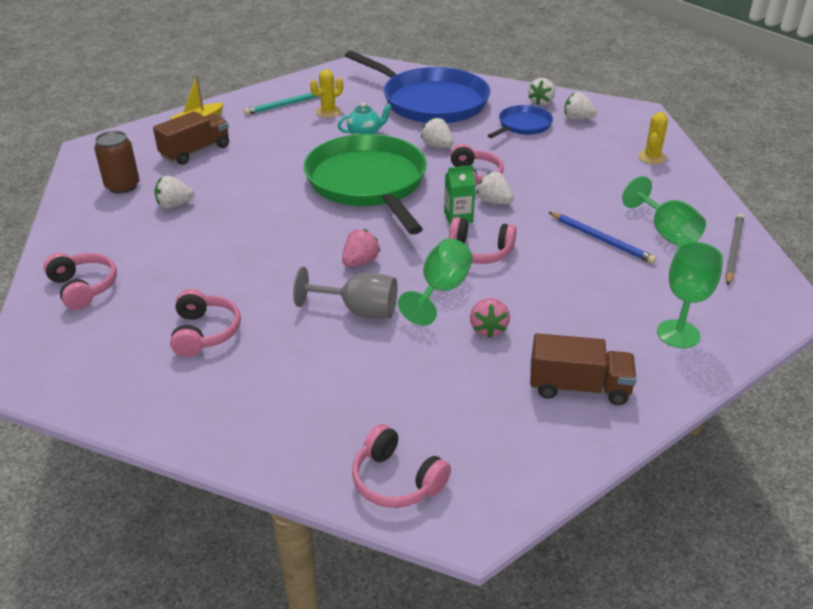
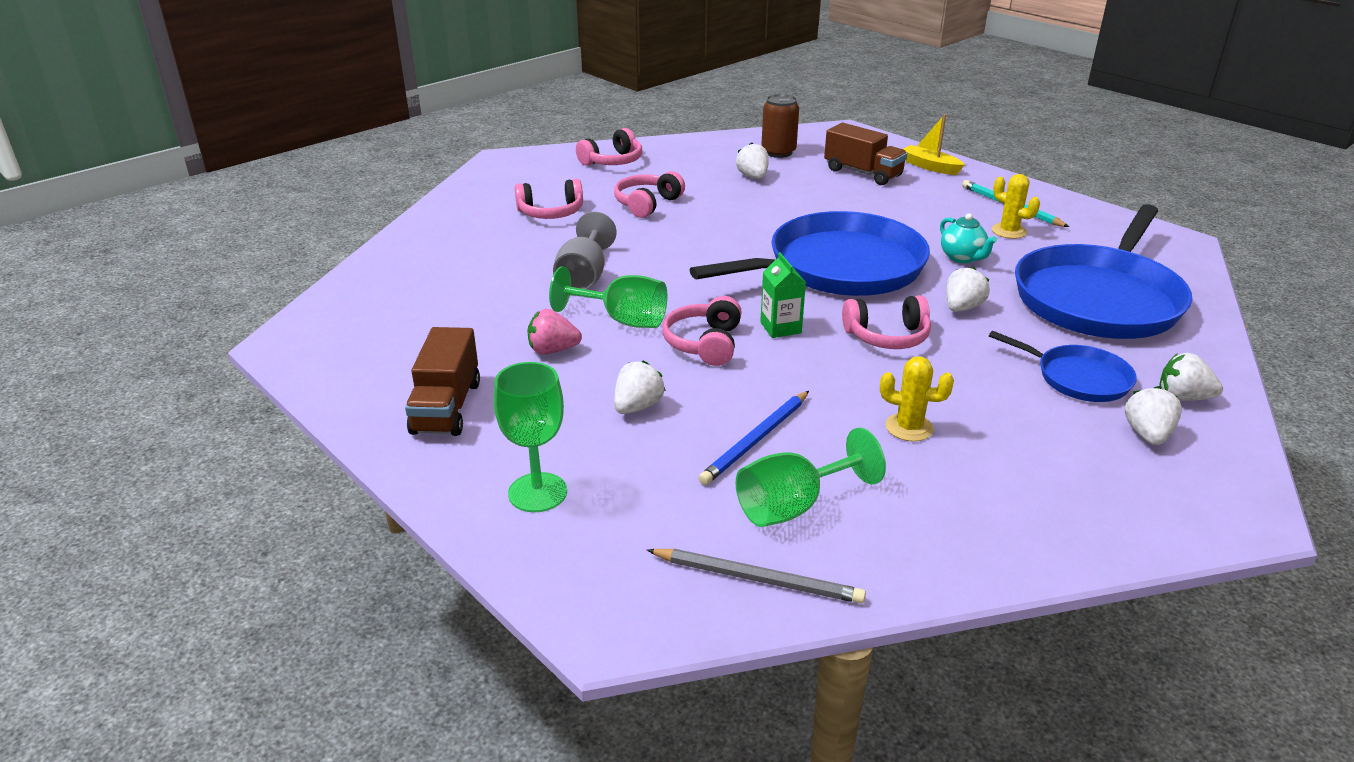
camera: 85 degrees right, 5 degrees down
green pan [304,134,427,235] -> blue pan [690,211,930,296]
pink strawberry [342,229,381,267] -> none
pink headphones [352,424,451,508] -> pink headphones moved to [614,171,685,218]
white strawberry [477,171,514,204] -> white strawberry moved to [614,361,666,414]
yellow cactus [638,112,668,164] -> yellow cactus moved to [880,356,954,441]

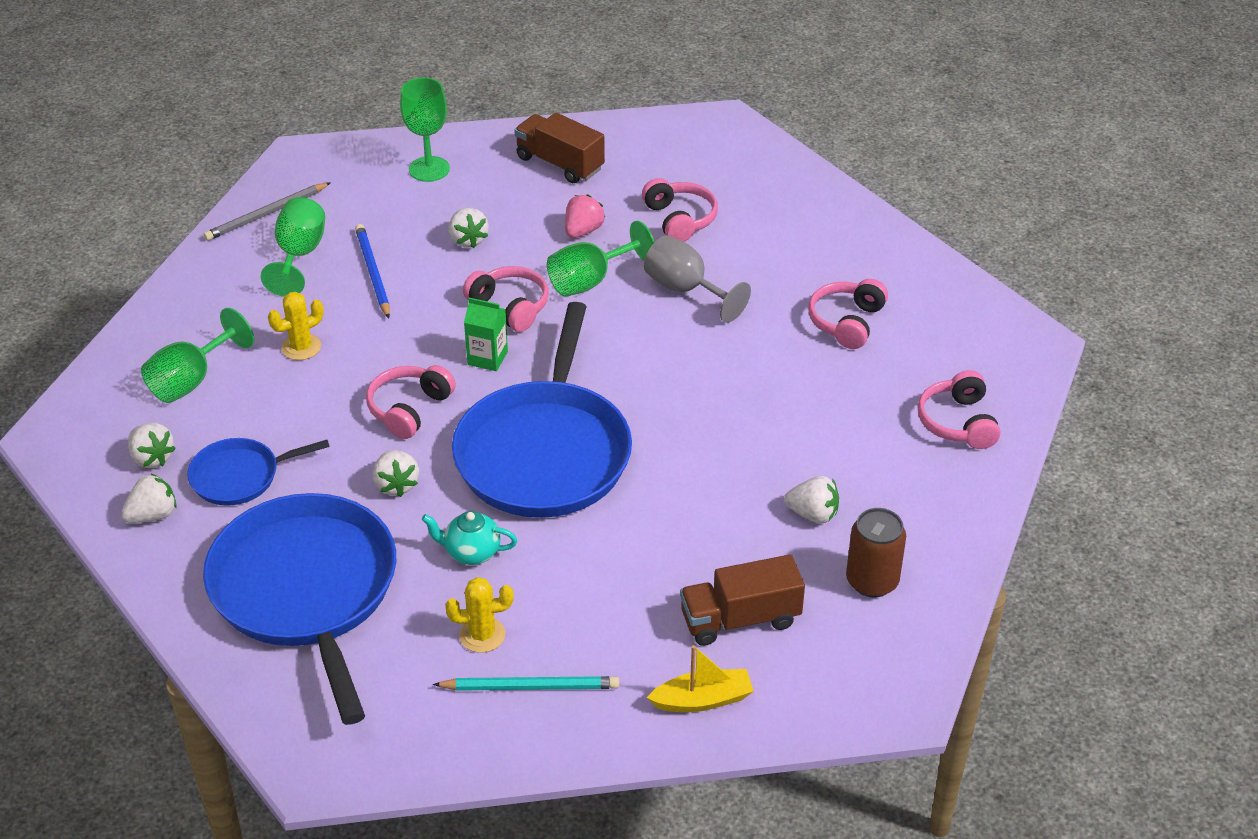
camera: 125 degrees right, 10 degrees up
pink headphones [614,171,685,218] -> pink headphones moved to [642,178,718,242]
none -> green goblet [141,308,254,403]

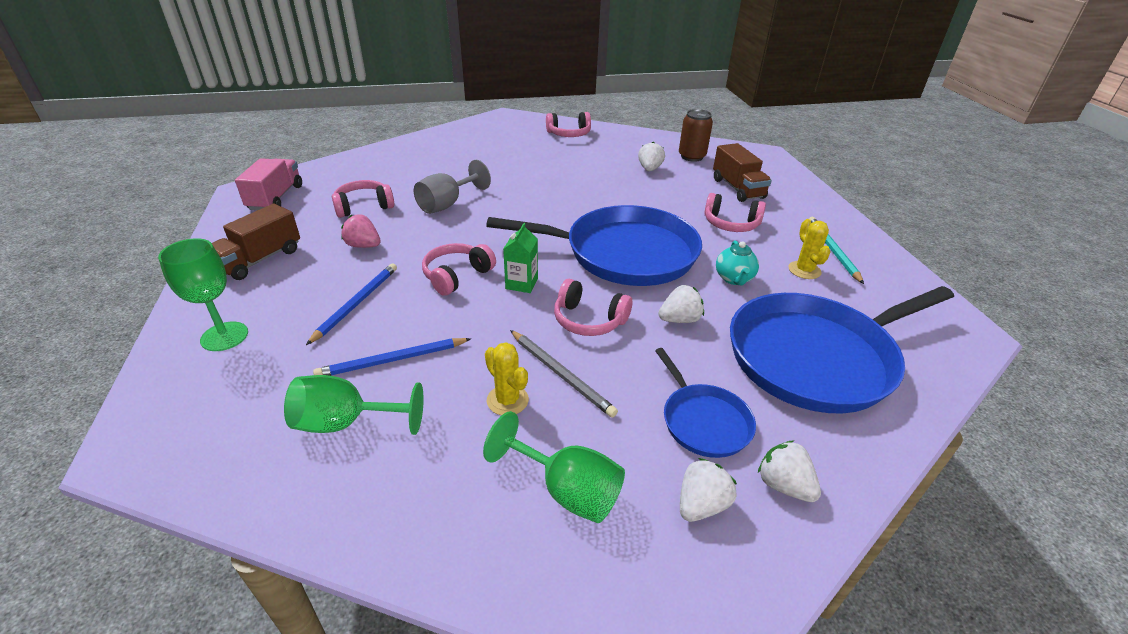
camera: 95 degrees left, 5 degrees down
grey pencil [203,182,331,241] -> grey pencil moved to [510,330,618,418]
white strawberry [449,208,489,248] -> blue pencil [306,264,397,345]
green goblet [547,221,655,297] -> none
yellow boat [647,645,754,712] -> none
pink headphones [808,279,888,349] -> pink headphones moved to [704,193,766,232]
none -> pink truck [235,158,302,210]

